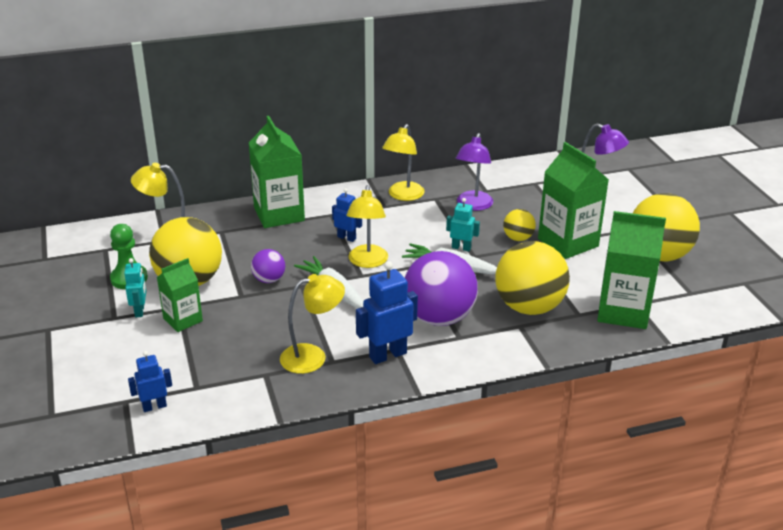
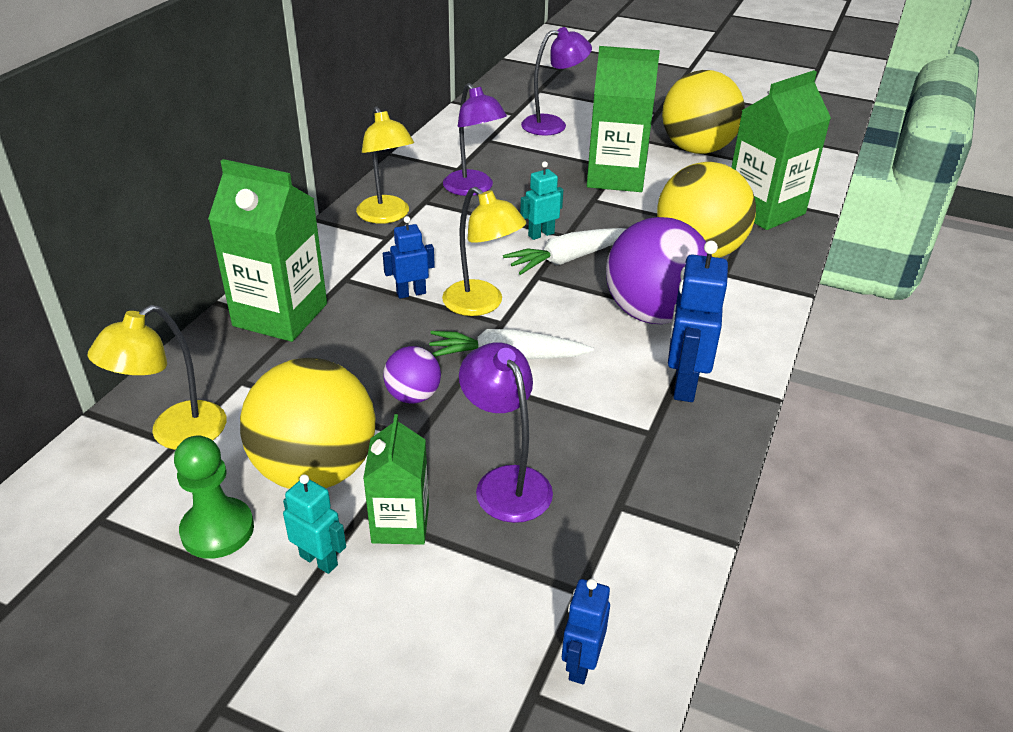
camera: 50 degrees left, 5 degrees up
yellow lamp [280,274,345,374] -> none
yellow ball [503,209,536,241] -> none
none -> purple lamp [459,342,553,523]

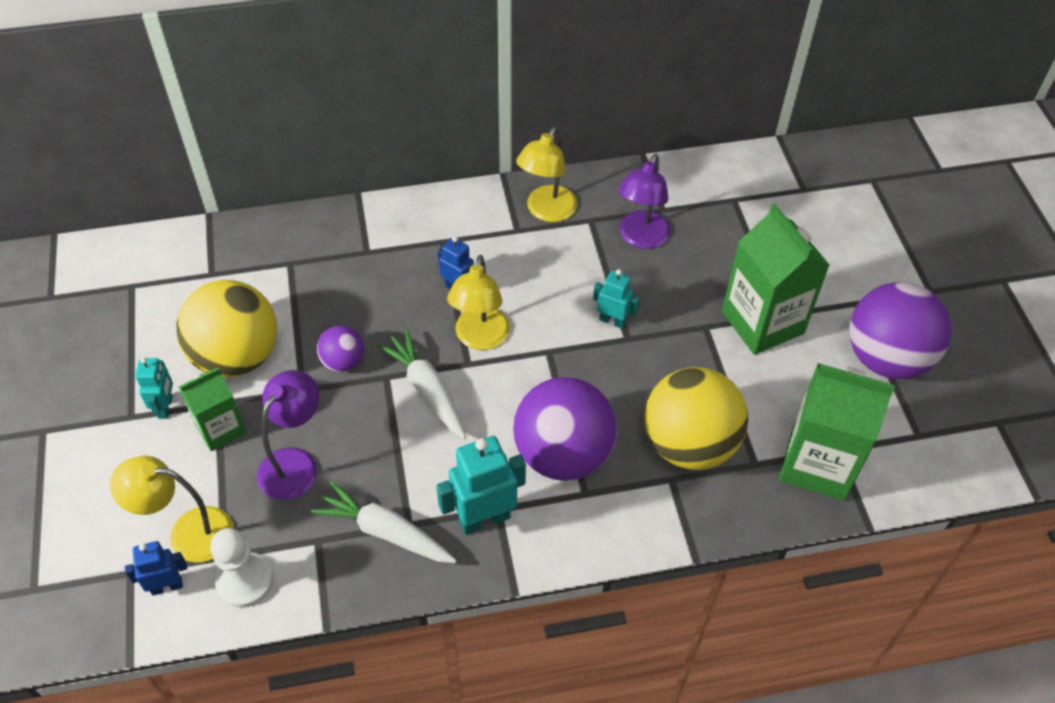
camera: 55 degrees right, 15 degrees up
yellow lamp [88,305,226,450] -> yellow lamp moved to [110,456,234,563]
green pawn [174,435,254,559] -> none
green carton [208,159,327,342] -> none
white carrot [503,228,626,275] -> white carrot moved to [311,481,457,563]
purple lamp [521,27,592,136] -> none
yellow ball [662,70,745,154] -> purple ball [849,282,951,379]
blue robot [668,241,728,402] -> turquoise robot [436,436,526,535]
none -> white pawn [210,528,273,608]

